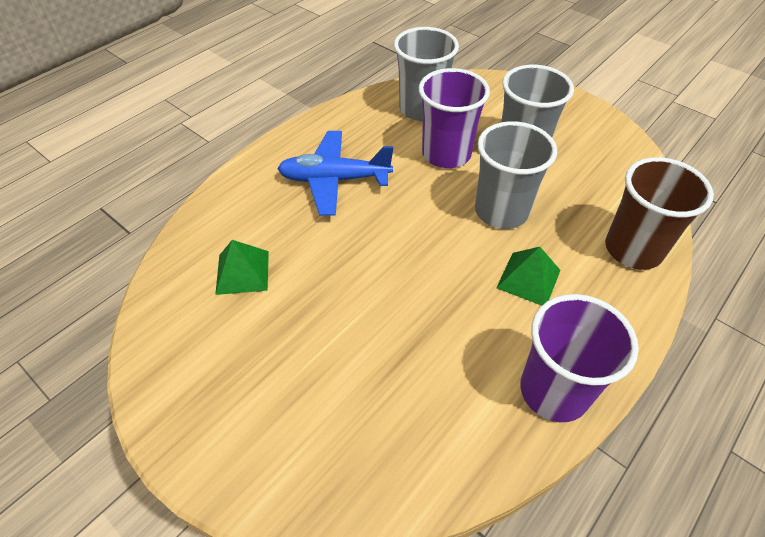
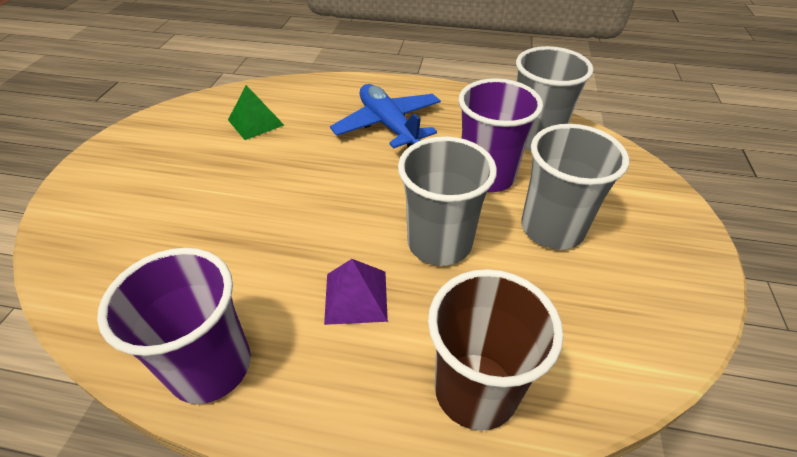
camera: 60 degrees right, 5 degrees down
green pyramid [496,247,561,306] -> purple pyramid [324,259,388,325]

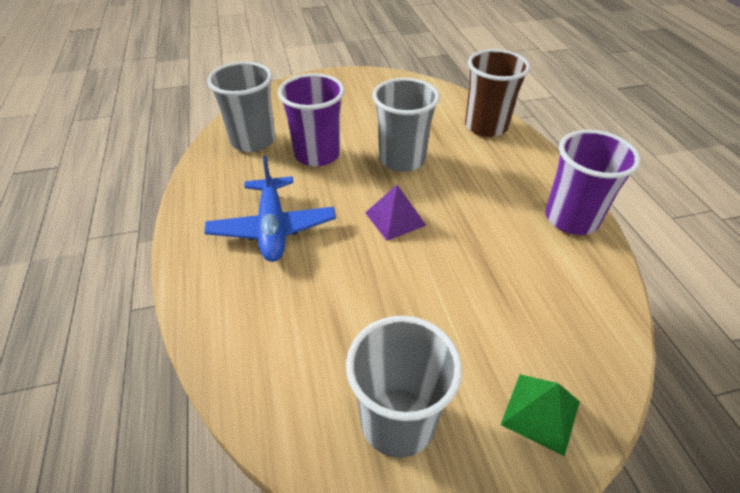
camera: 115 degrees left, 0 degrees up
green pyramid [228,85,284,140] -> green pyramid moved to [501,374,580,456]
purple pyramid [324,259,388,325] -> purple pyramid moved to [365,185,427,241]
blue plane [330,84,441,149] -> blue plane turned 45 degrees counterclockwise [204,156,336,262]
grey cup [521,124,629,250] -> grey cup moved to [346,316,462,458]

